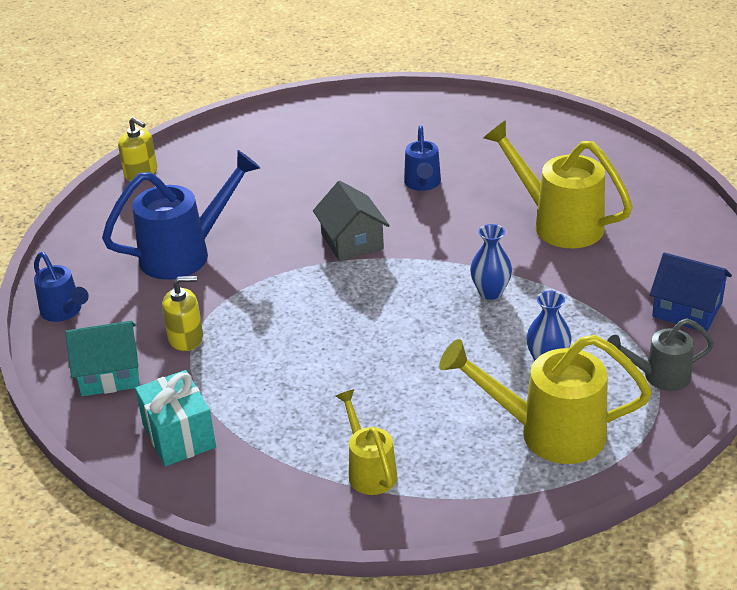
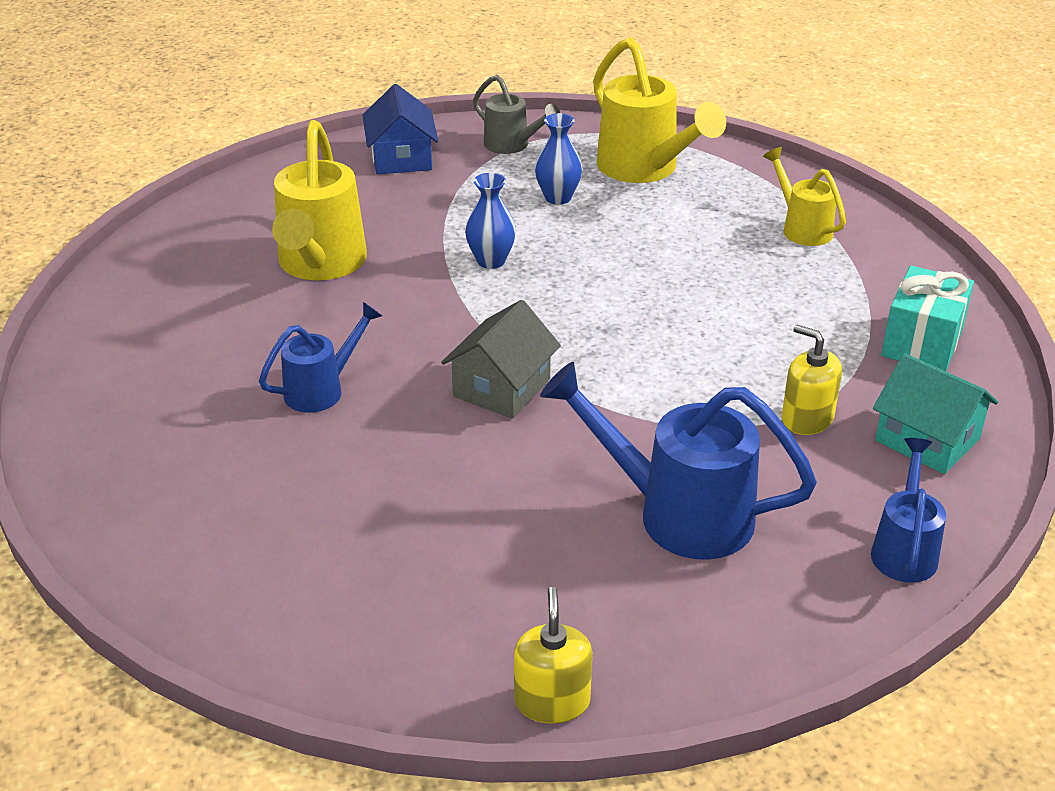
camera: 130 degrees left, 0 degrees up
yellow watering can [336,389,397,495] -> yellow watering can turned 120 degrees clockwise [763,147,846,246]

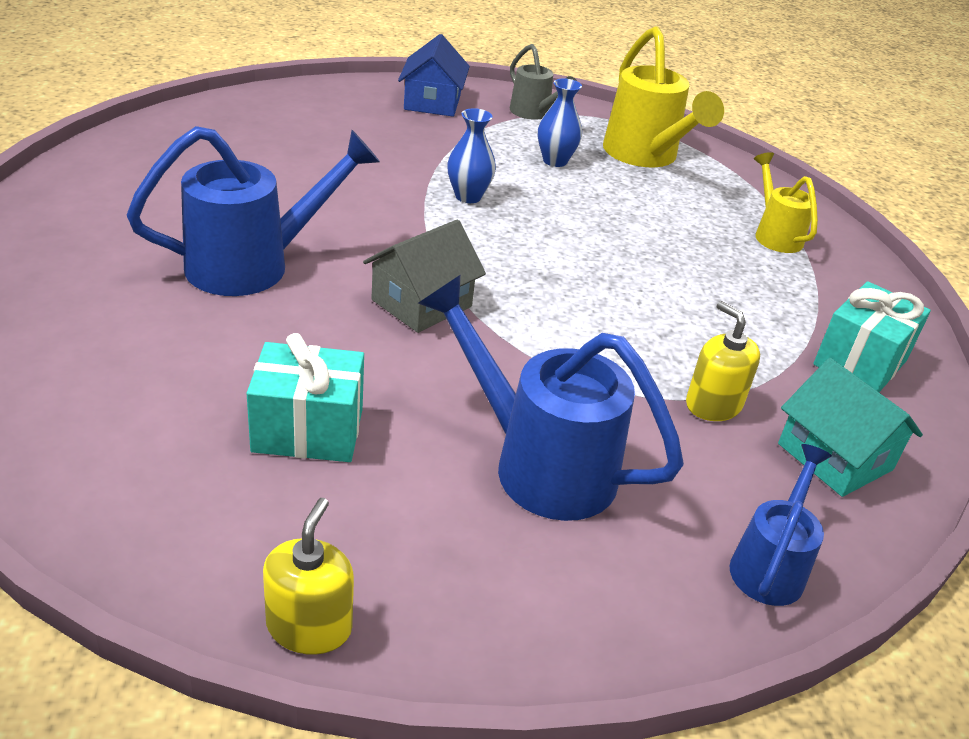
camera: 10 degrees right, 0 degrees up
blue watering can [259,302,382,413] -> blue watering can [127,126,380,296], size x1.75
yellow watering can [272,120,367,280] -> none
none -> turquoise gift [247,333,364,462]

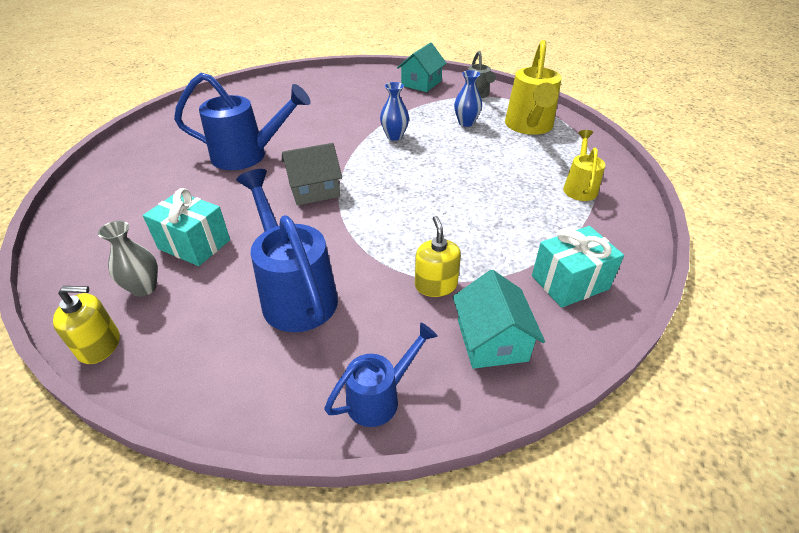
camera: 30 degrees right, 5 degrees up
yellow soap dispenser [263,498,354,655] -> yellow soap dispenser turned 45 degrees clockwise [53,286,120,364]
blue house [398,34,470,117] -> turquoise house [397,42,447,92]
none -> grey vase [98,221,158,297]

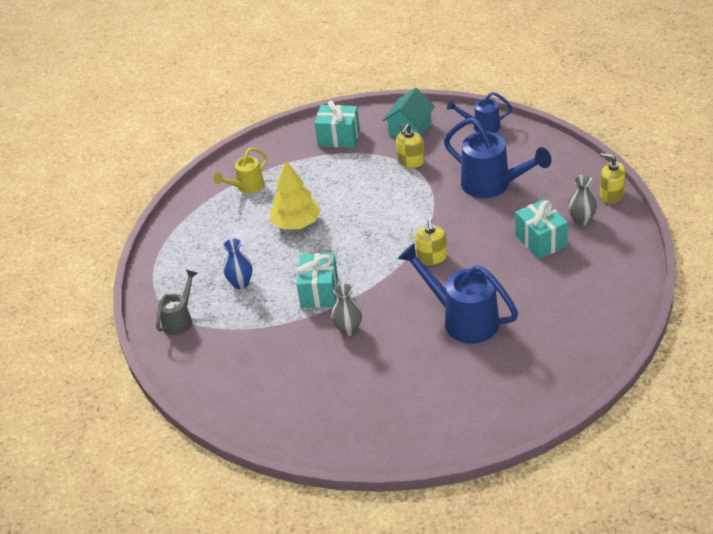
camera: 140 degrees left, 0 degrees up
blue watering can [236,169,338,332] -> blue watering can turned 60 degrees counterclockwise [444,118,552,198]
grey house [282,143,342,206] -> yellow soap dispenser [415,219,447,265]
blue vase [380,82,409,141] -> turquoise gift [297,253,338,308]
turquoise house [397,42,447,92] -> none
yellow watering can [505,40,562,135] -> none
none -> yellow tree [270,161,321,229]
none -> grey vase [331,284,362,336]

